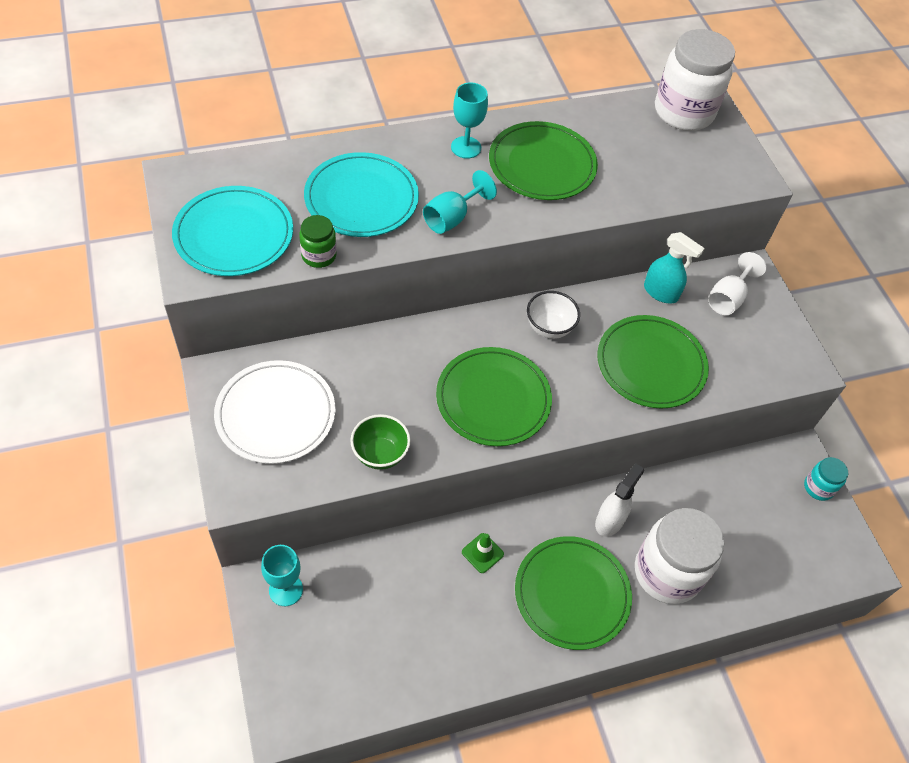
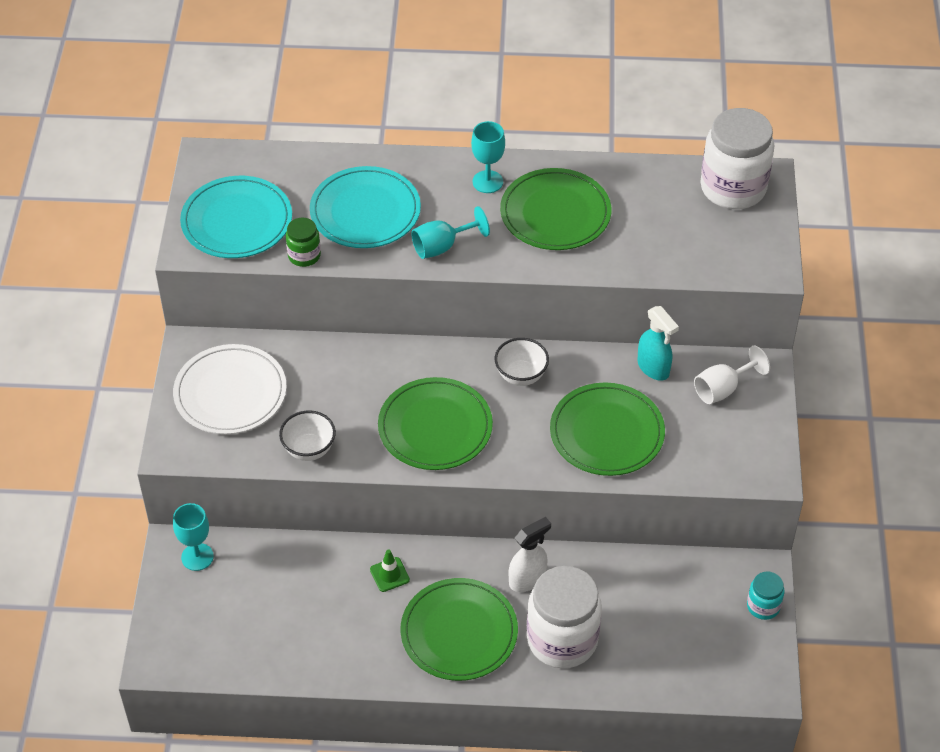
camera: 25 degrees right, 5 degrees down
green bowl [350,414,410,470] -> white bowl [279,411,336,461]

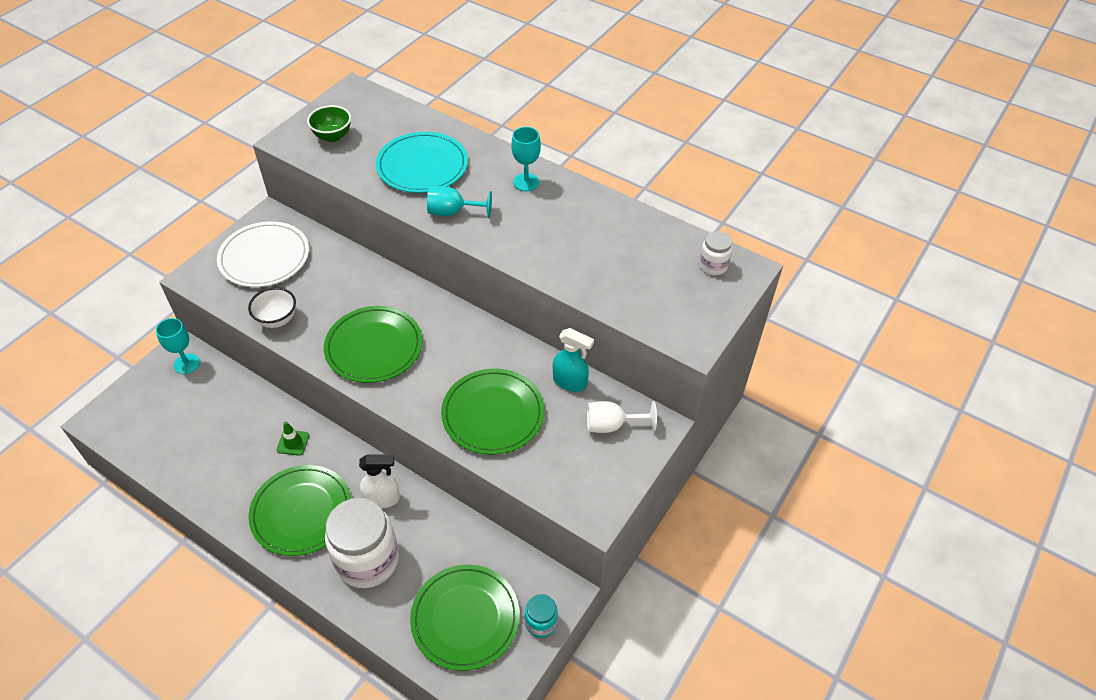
camera: 30 degrees right, 0 degrees up
turquoise plate [180,176,292,258] -> green bowl [307,105,351,142]
green jar [286,218,321,267] -> none
white bowl [495,338,549,386] -> none
green plate [500,168,611,250] -> green plate moved to [410,564,520,671]
turquoise spray bottle [637,306,679,381] -> turquoise spray bottle turned 60 degrees counterclockwise [553,328,594,392]
white jar [700,108,774,209] -> white jar [699,231,733,275], size x0.48

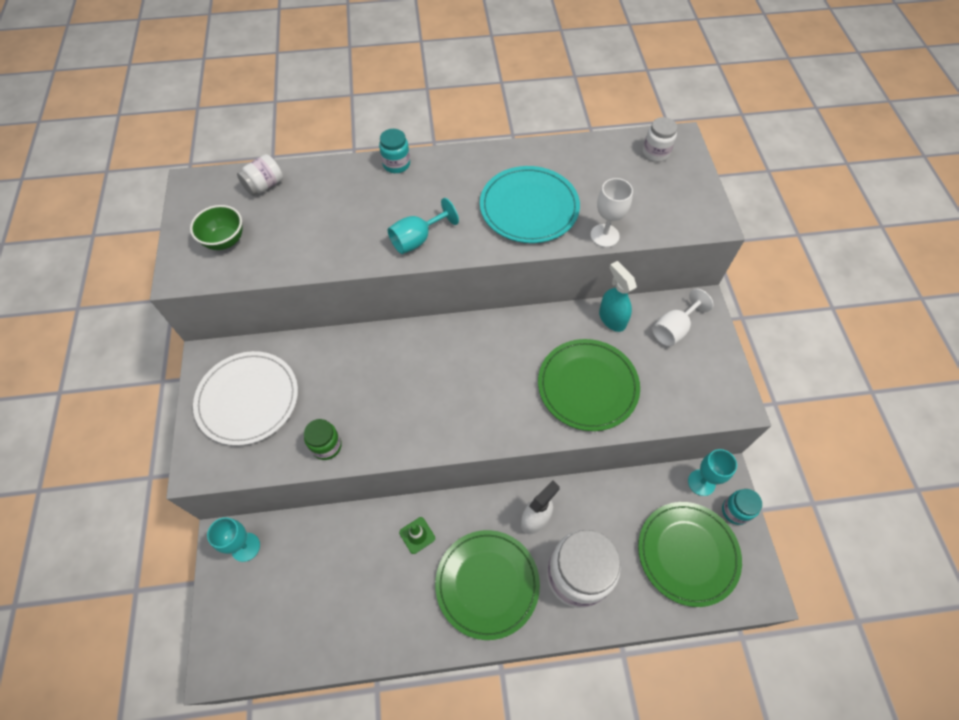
camera: 40 degrees left, 10 degrees up
white bowl [248,287,296,328] -> green jar [304,419,342,460]
green plate [324,306,422,383] -> none
turquoise plate [376,132,468,193] -> turquoise plate moved to [480,166,580,243]
turquoise goblet [511,127,541,191] -> turquoise goblet moved to [688,449,737,496]
turquoise spray bottle [553,328,594,392] -> turquoise spray bottle turned 105 degrees counterclockwise [599,261,637,332]
none -> white jar [237,154,283,196]
none -> turquoise jar [379,129,410,173]
none -> white goblet [591,178,633,247]

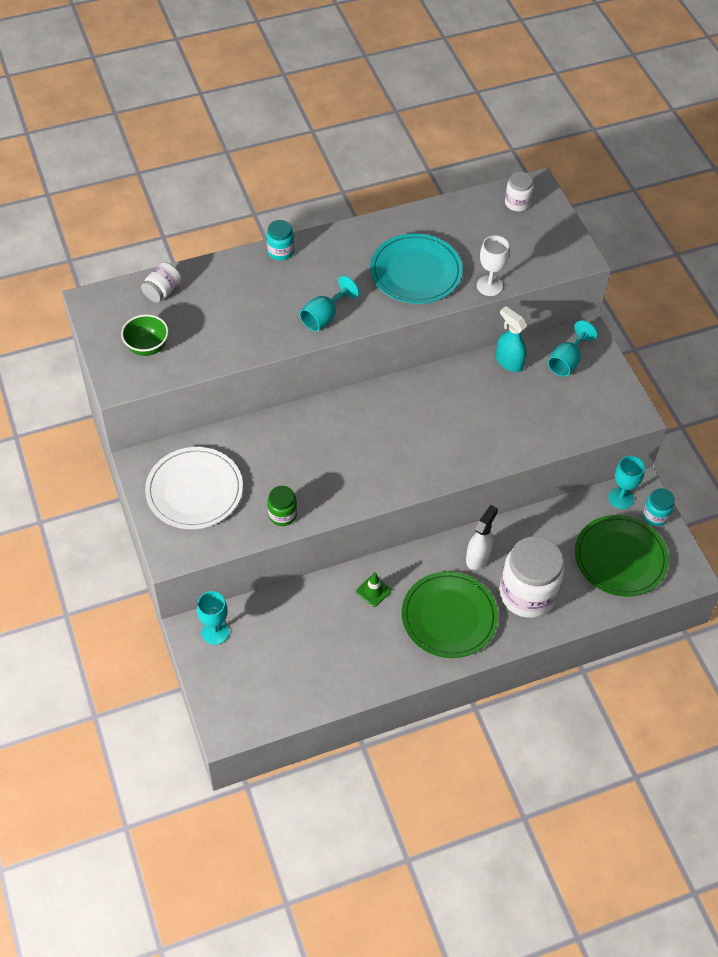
camera: 15 degrees left, 5 degrees down
green plate [538,339,640,431] -> none
white goblet [652,289,713,346] -> turquoise goblet [548,320,597,377]

